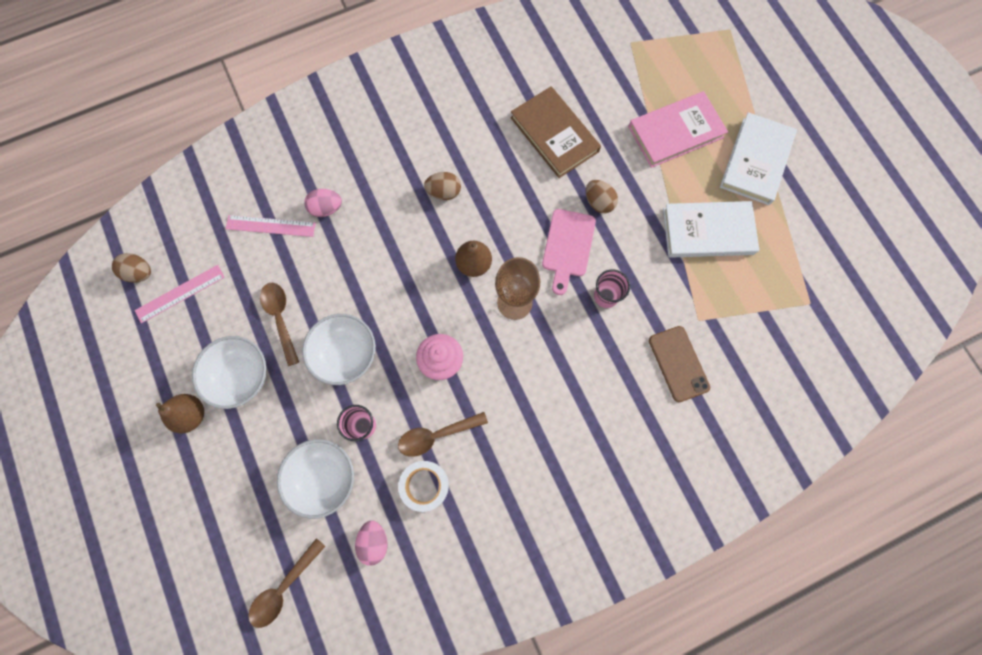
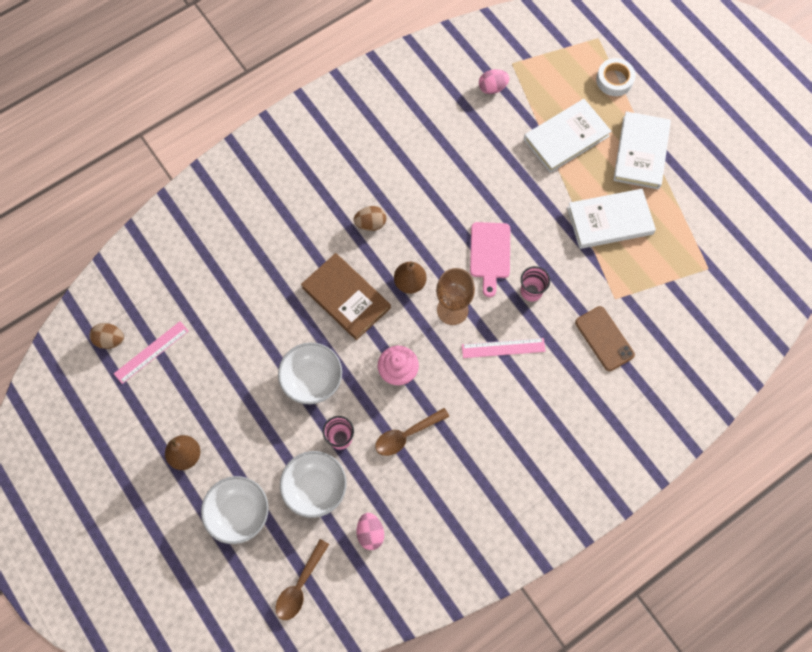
camera: 10 degrees left, 5 degrees down
white bowl [192,336,266,409] -> white bowl moved to [201,476,269,544]
pink ruler [226,215,316,237] -> pink ruler moved to [462,338,546,358]
brown spoon [260,283,299,366] -> none
pink egg [304,189,342,217] -> pink egg moved to [479,69,510,94]
white tape [398,461,449,512] -> white tape moved to [596,58,636,96]
brown book [510,86,601,178] -> brown book moved to [301,253,391,340]
brown egg [586,180,618,213] -> none
pink book [628,91,728,168] -> white book [524,99,612,173]

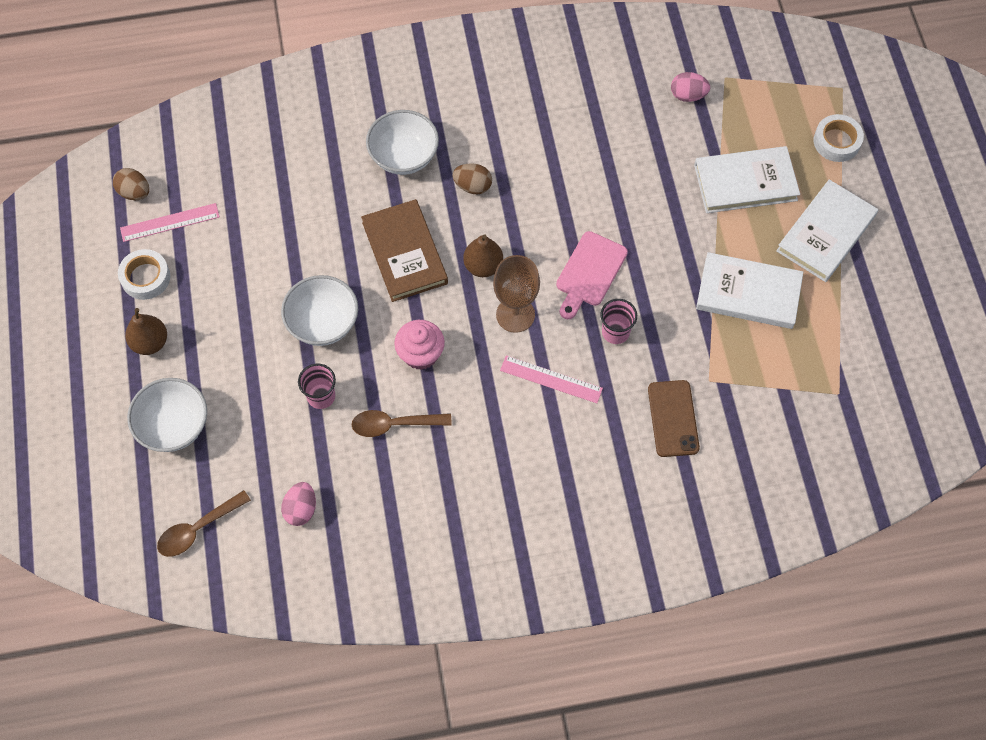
camera: 25 degrees right, 5 degrees down
white bowl [280,451,347,518] -> white bowl moved to [366,110,439,175]
none -> white tape [118,249,170,300]

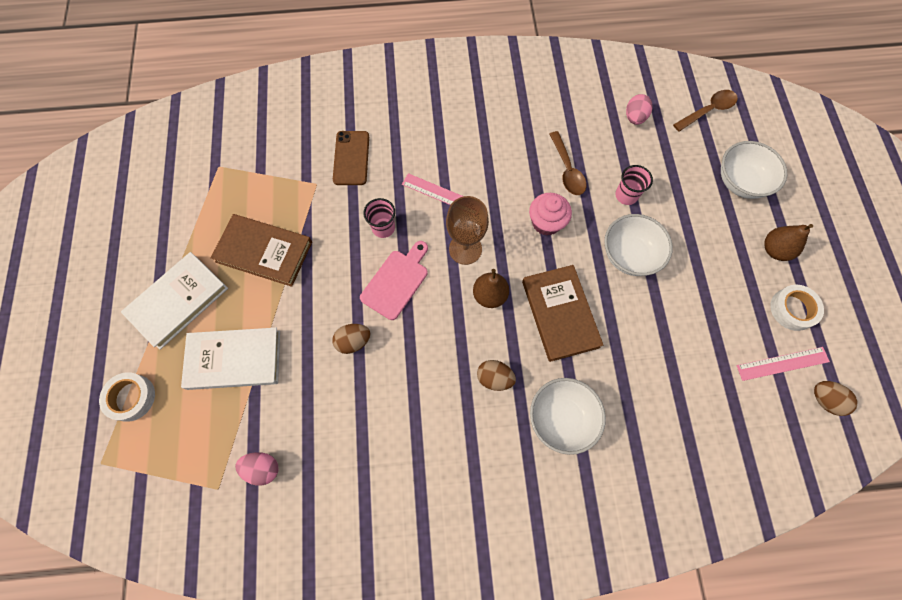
camera: 175 degrees left, 5 degrees up
brown spoon [352,410,452,437] -> brown spoon turned 75 degrees clockwise [549,131,586,195]
white book [696,252,803,329] -> brown book [211,214,312,287]
none -> brown egg [332,324,370,354]

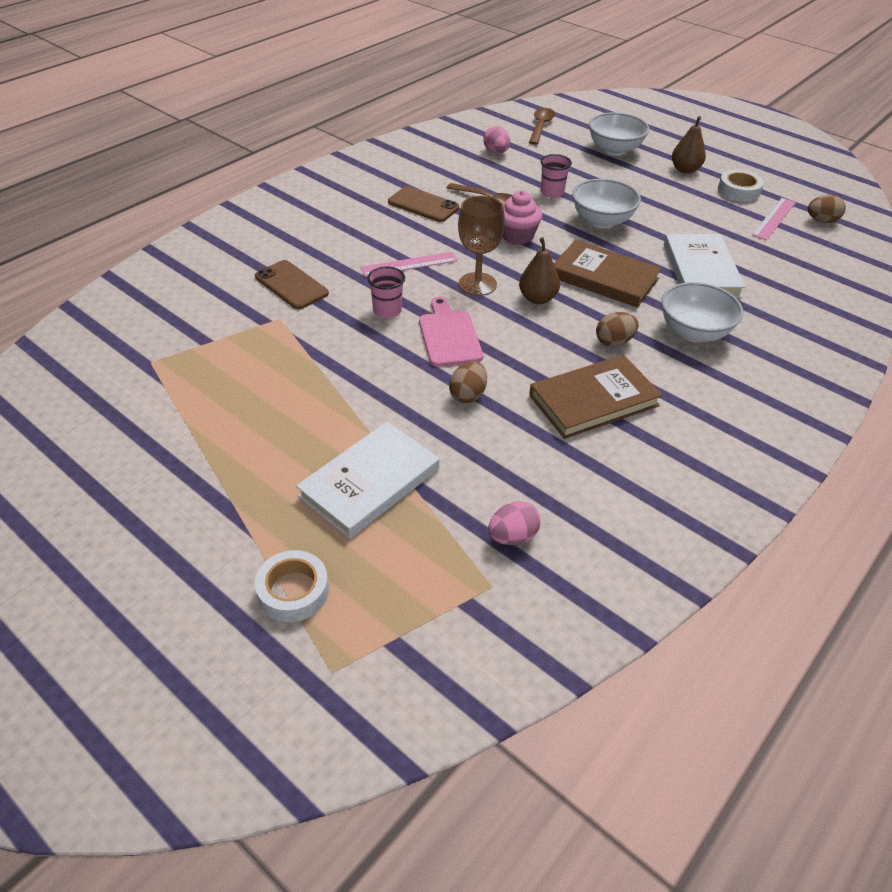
camera: 45 degrees left, 25 degrees down
white book [121,252,228,350] -> white book moved to [664,234,746,298]
brown book [211,214,312,287] -> brown book moved to [529,355,663,439]
none -> brown phone [388,186,459,222]

